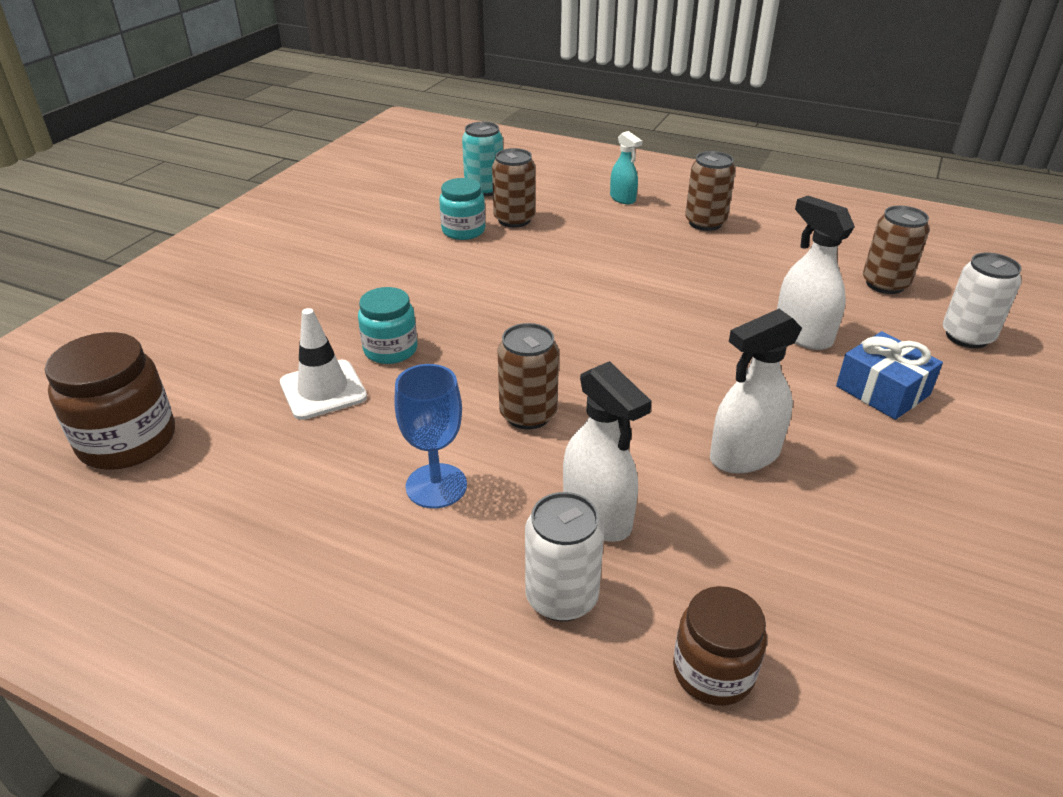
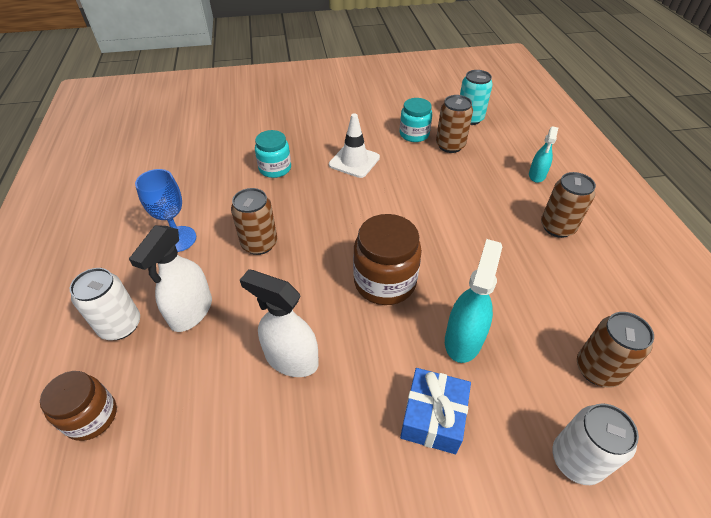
camera: 55 degrees right, 10 degrees up
brown jar [45,332,175,470] -> brown jar moved to [353,214,422,305]
white traffic cone [280,308,367,420] -> white traffic cone moved to [329,113,380,178]
white spray bottle [777,196,855,350] -> turquoise spray bottle [445,239,502,363]

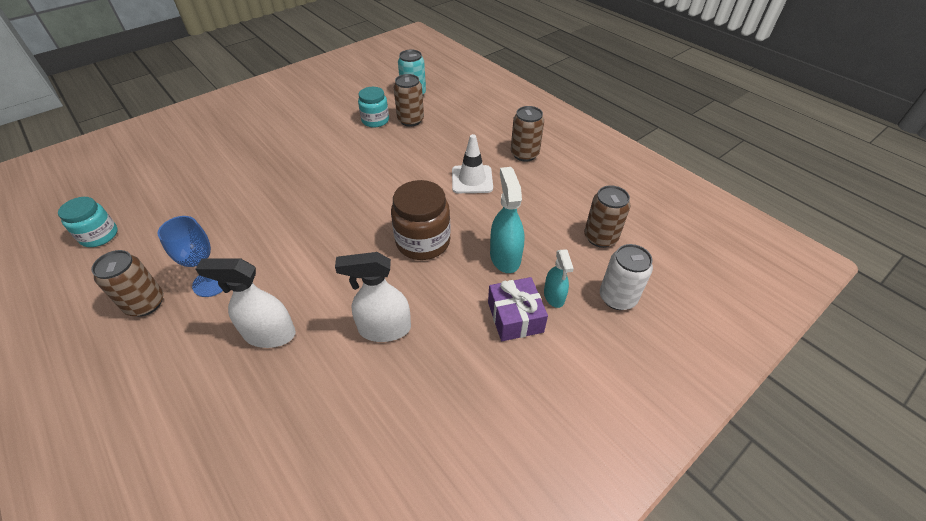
camera: 30 degrees left, 0 degrees up
brown jar [40,371,117,441] -> none
white can [70,268,140,340] -> none
white spray bottle [129,225,212,332] -> white spray bottle turned 105 degrees clockwise [196,258,296,348]
brown can [231,188,277,255] -> brown can moved to [91,250,164,317]
turquoise jar [255,130,291,178] -> turquoise jar moved to [58,197,118,247]
white traffic cone [329,113,380,178] -> white traffic cone moved to [452,134,493,193]
blue gift [400,368,471,454] -> purple gift [488,277,548,341]
turquoise spray bottle [529,126,558,183] -> turquoise spray bottle moved to [544,249,574,308]

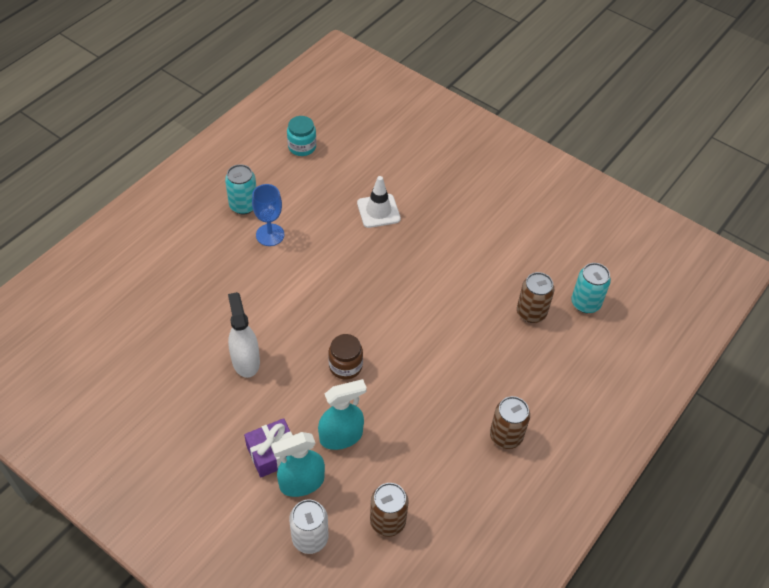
camera: 75 degrees right, 5 degrees up
brown can [91,250,164,317] -> turquoise can [225,164,256,215]
white spray bottle [196,258,296,348] -> none
turquoise jar [358,87,389,128] -> none
brown jar [391,180,451,260] -> brown jar [328,334,363,380], size x0.65
white traffic cone [452,134,493,193] -> white traffic cone moved to [357,176,401,228]
turquoise spray bottle [544,249,574,308] -> turquoise spray bottle [271,432,325,497], size x1.61

